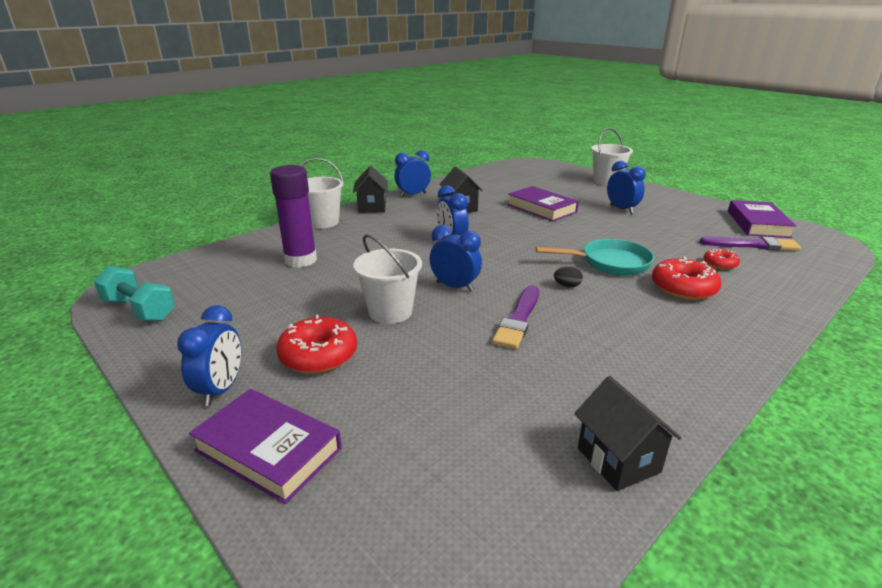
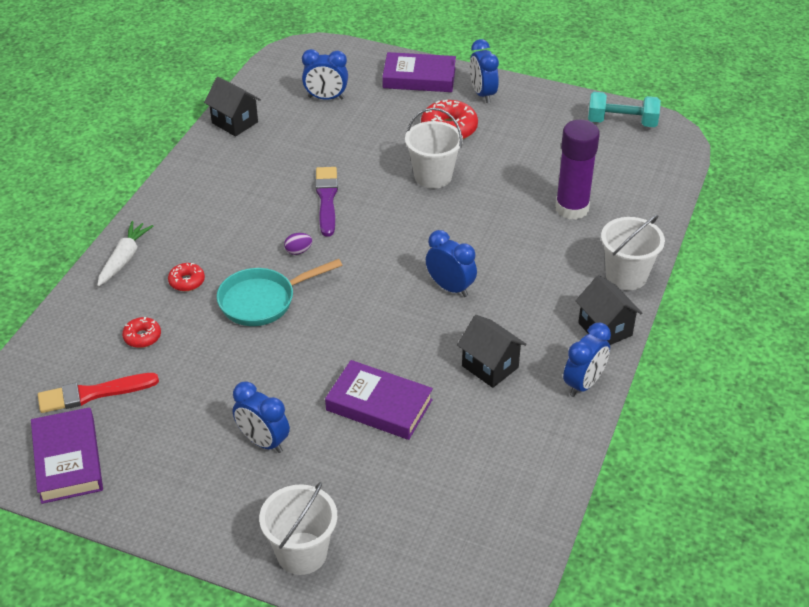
camera: 155 degrees right, 15 degrees up
blue clock [429,225,482,292] -> blue clock moved to [302,49,348,100]
black egg [554,266,583,288] -> purple egg [284,233,312,255]
red donut [652,257,722,300] -> red donut [168,263,205,291], size x0.56
purple brush [700,236,801,251] -> red brush [38,373,159,413]
none -> white carrot [97,221,153,287]

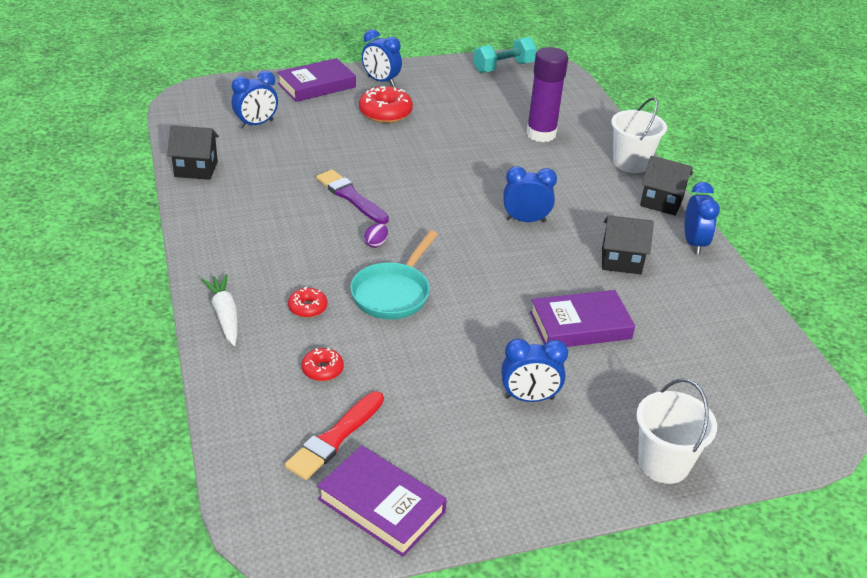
camera: 40 degrees left, 5 degrees down
white bucket [405,108,463,189] -> none

